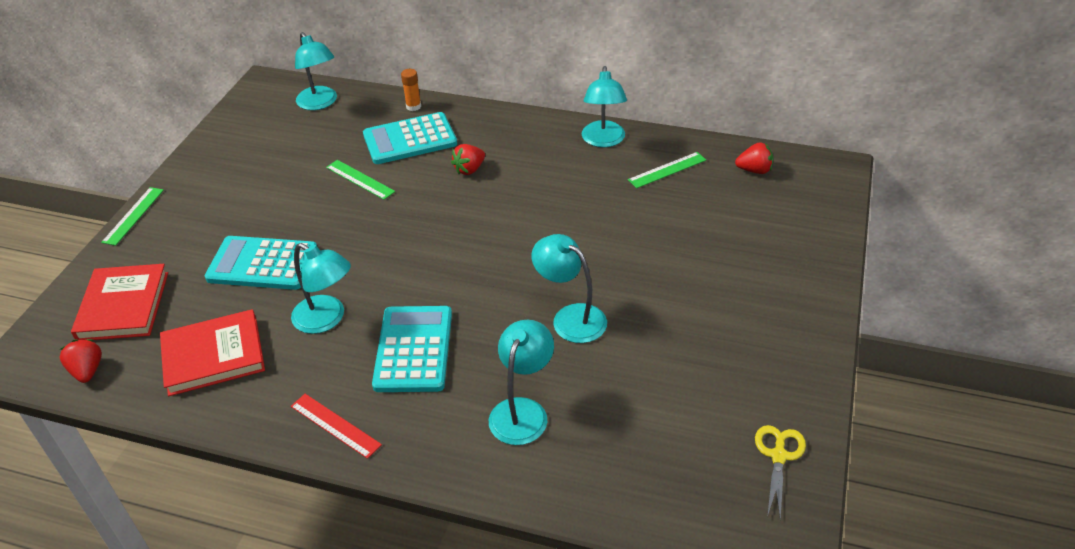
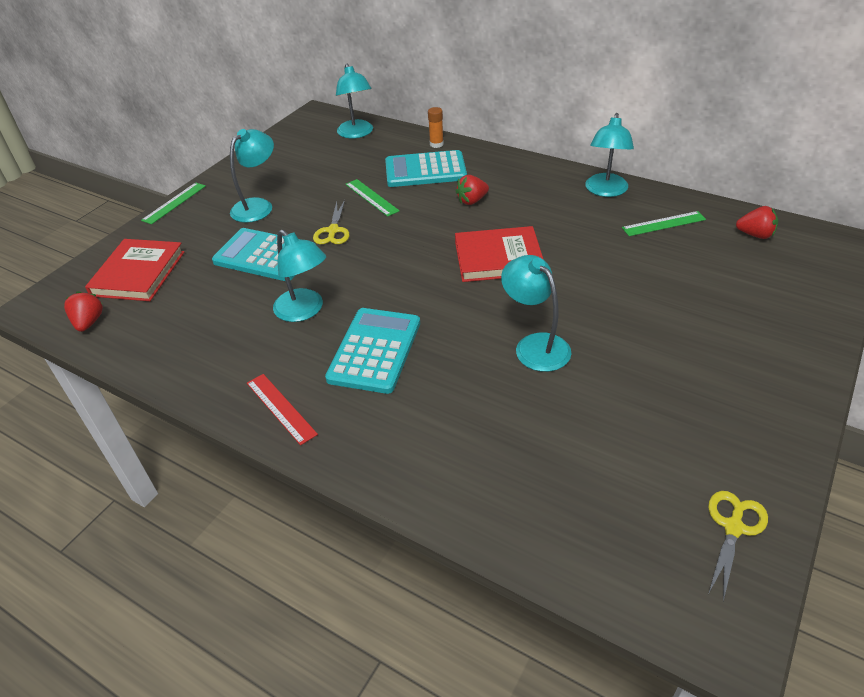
camera: 15 degrees right, 0 degrees up
red book [160,309,265,396] -> red book moved to [455,226,544,282]
turquoise lamp [489,320,554,445] -> turquoise lamp moved to [230,129,274,223]
none -> yellow scissors [313,200,349,244]

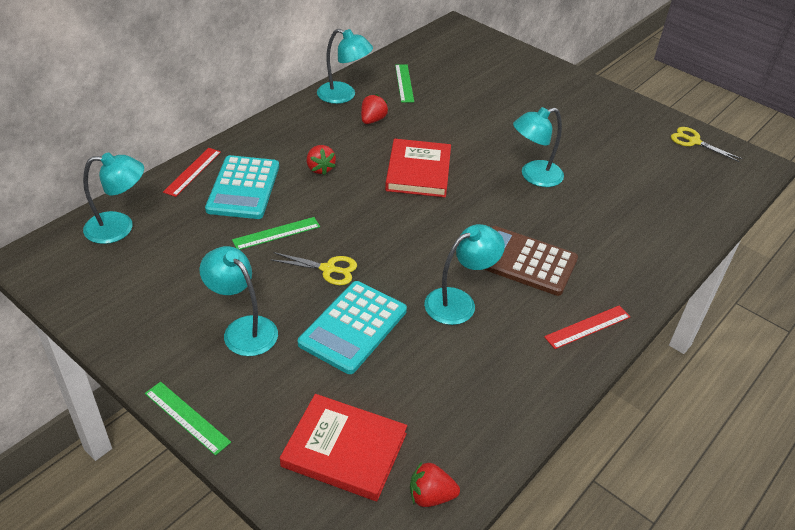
camera: 85 degrees left, 0 degrees up
turquoise calculator [325,308,420,394] -> brown calculator [483,226,578,296]
orange glue stick [428,107,444,148] -> red ruler [163,148,221,197]
red strawberry [736,206,778,239] -> red strawberry moved to [361,94,388,124]

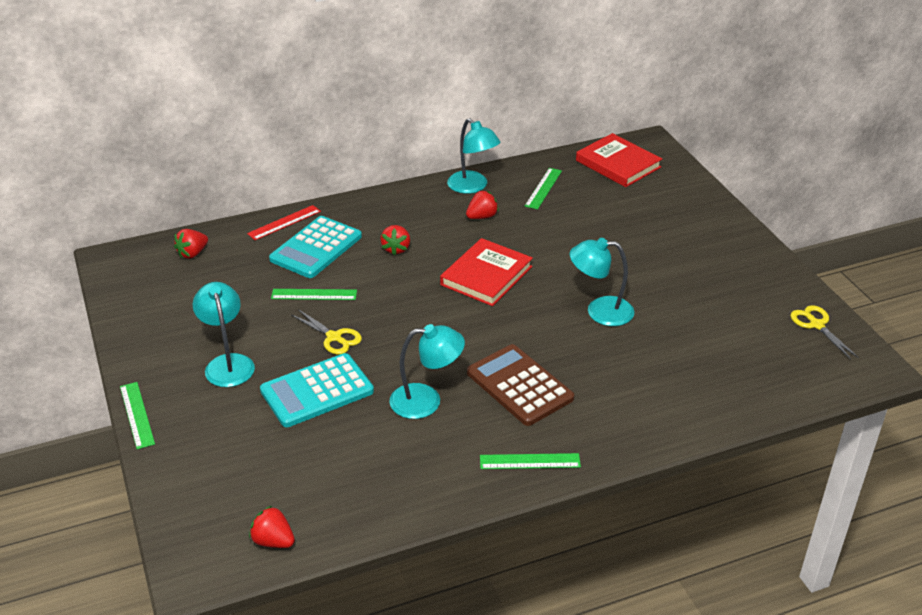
camera: 30 degrees right, 5 degrees down
turquoise lamp [83,152,144,244] -> red strawberry [174,229,208,259]
red book [280,394,407,501] -> red book moved to [576,133,662,187]
red ruler [544,305,630,349] -> green ruler [480,453,581,469]

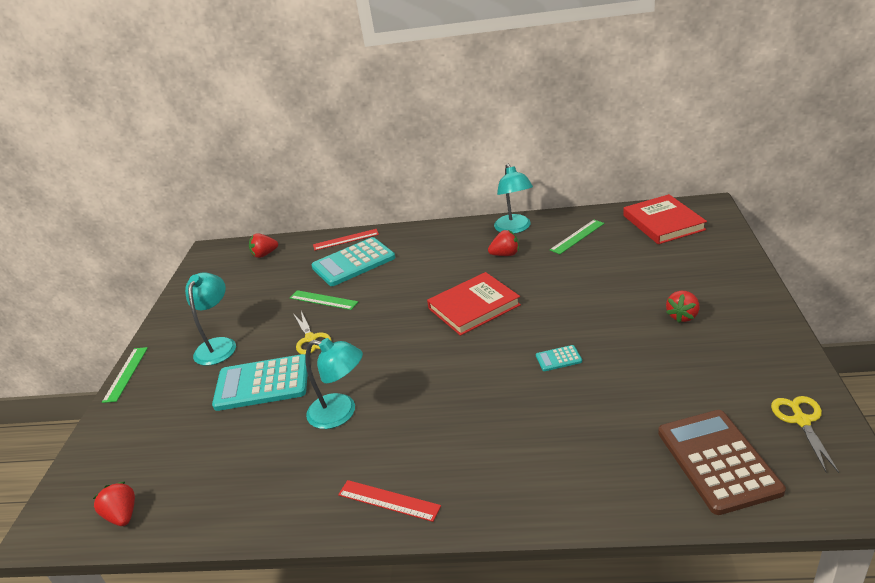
camera: 30 degrees right, 5 degrees down
red strawberry [380,225,410,255] -> red strawberry moved to [666,291,699,323]
brown calculator [467,344,574,426] -> brown calculator moved to [658,410,786,515]
green ruler [480,453,581,469] -> red ruler [338,480,441,522]
turquoise lamp [570,238,634,326] -> turquoise calculator [536,345,582,371]

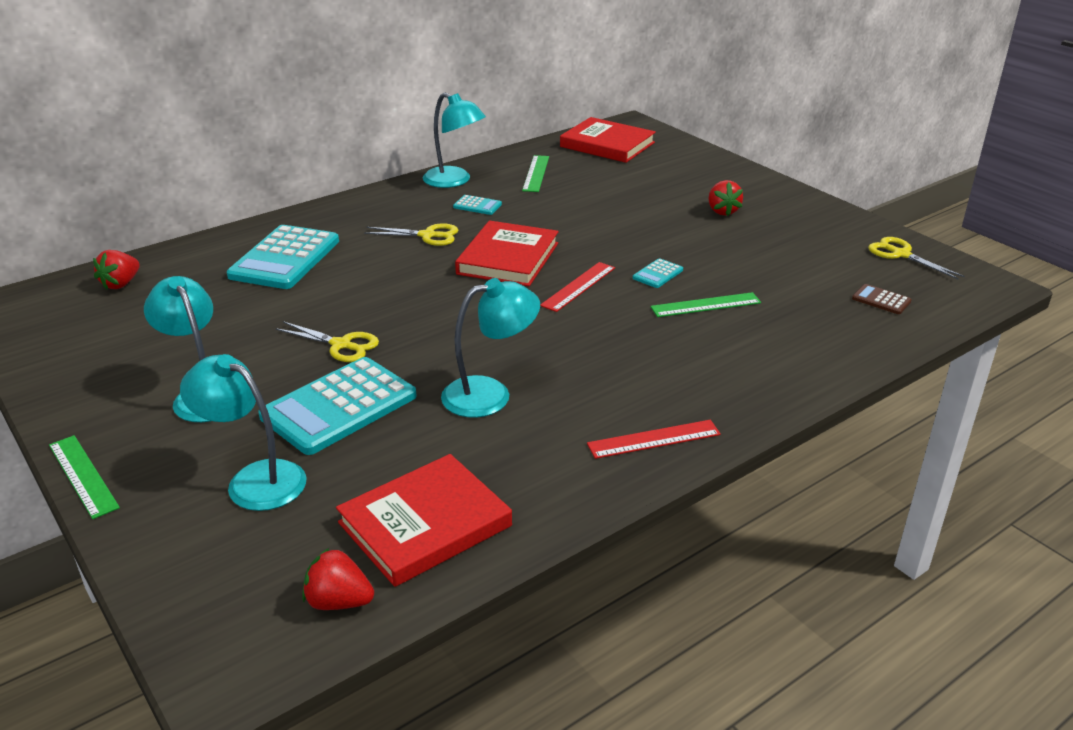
camera: 45 degrees left, 0 degrees up
green ruler [290,290,358,310] -> green ruler moved to [651,292,761,317]
red ruler [313,229,379,251] -> red ruler moved to [540,262,615,312]
red strawberry [488,230,519,256] -> turquoise calculator [453,195,502,215]
brown calculator [658,410,786,515] -> brown calculator [852,284,912,314], size x0.43
none -> turquoise lamp [180,354,307,511]
none -> red book [336,454,512,587]
none -> yellow scissors [364,223,458,246]

